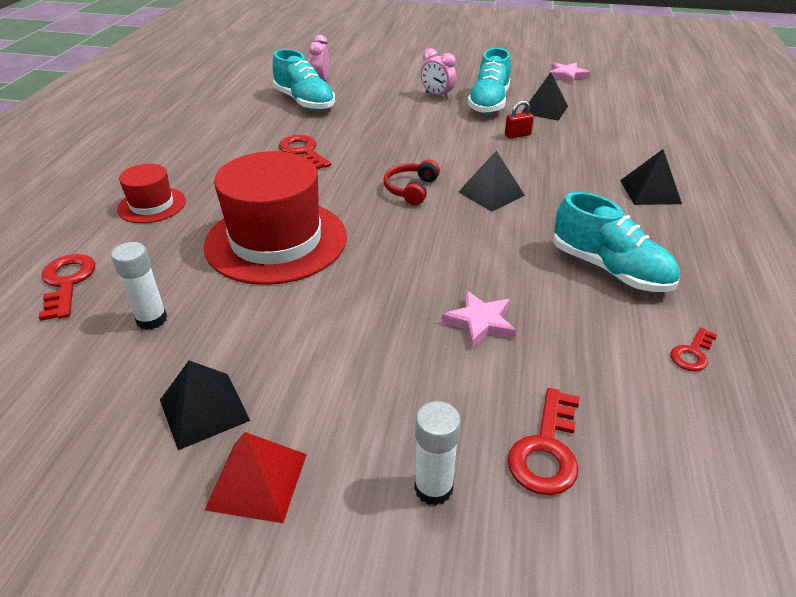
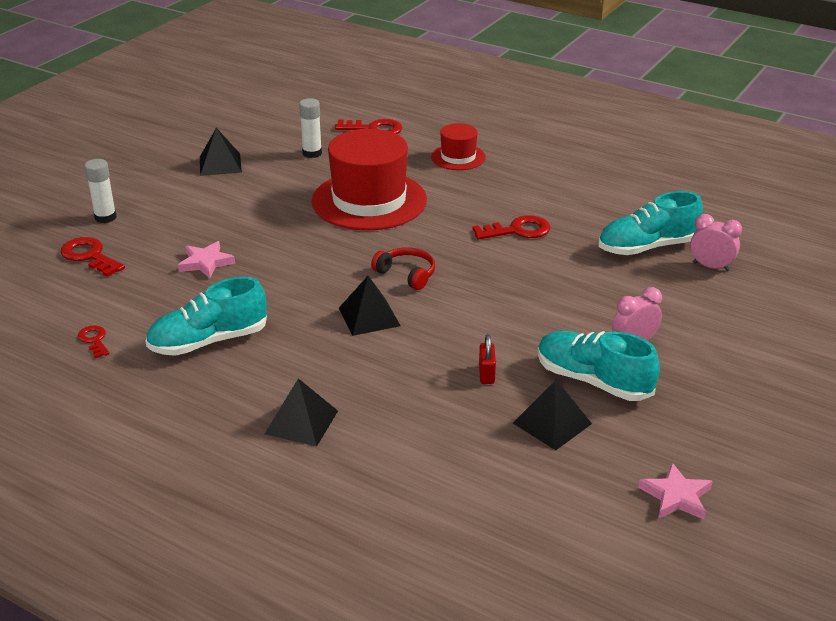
camera: 110 degrees right, 5 degrees down
red pyramid [205,432,307,523] -> none

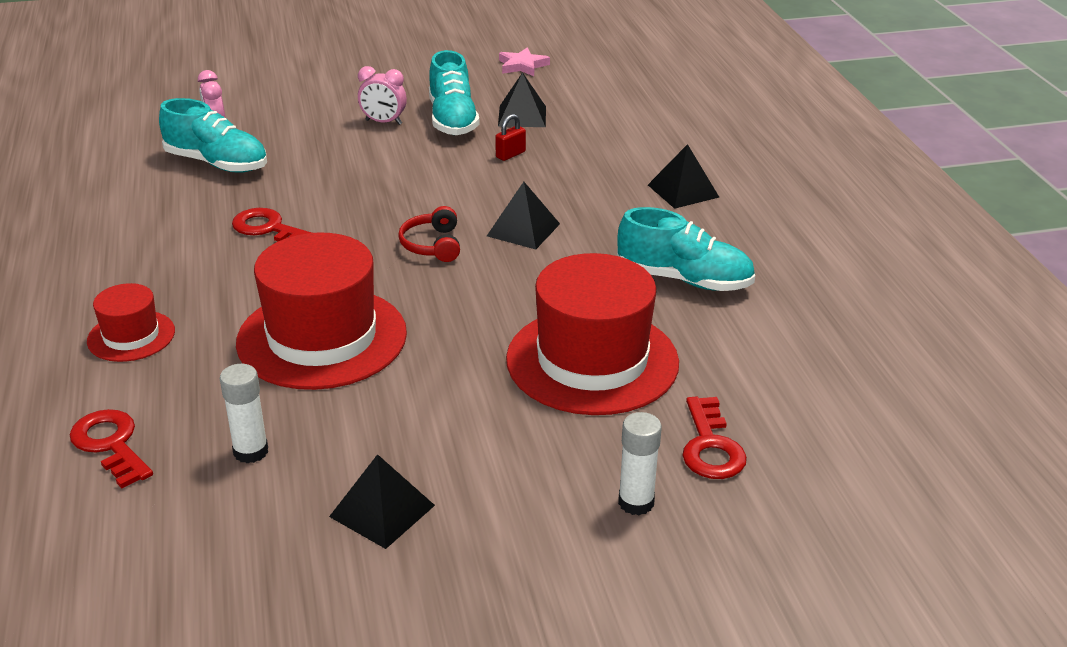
camera: 135 degrees left, 0 degrees up
red key [78,325,109,358] -> none
pink star [178,241,235,278] -> red hat [506,253,679,415]

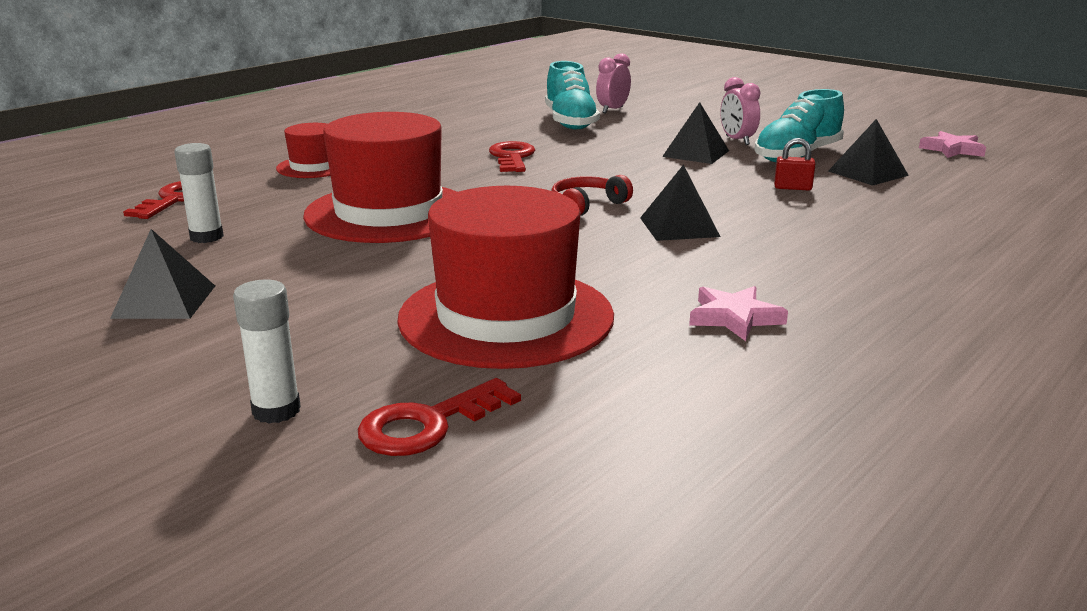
camera: 55 degrees right, 10 degrees down
turquoise shoe [617,207,755,291] -> pink star [689,286,788,341]
black pyramid [648,144,719,209] -> black pyramid moved to [662,102,729,164]

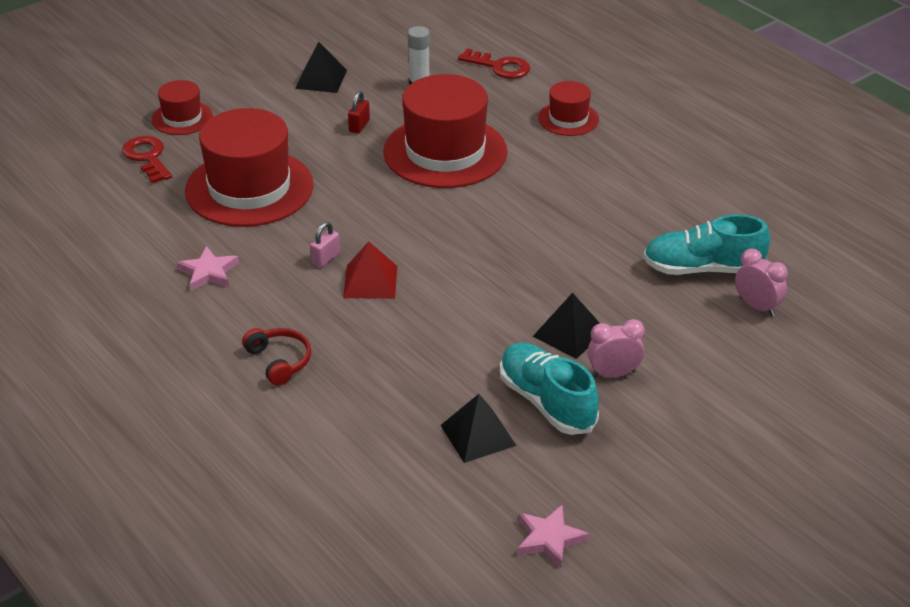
camera: 100 degrees right, 15 degrees up
white glue stick [233,279,301,424] -> red hat [152,80,213,135]
red key [489,141,535,172] -> none
red headphones [551,175,633,216] -> red headphones moved to [242,328,311,386]
black pyramid [640,165,720,241] -> red pyramid [343,241,397,299]
red padlock [774,138,816,190] -> red padlock moved to [348,91,370,134]
none -> pink padlock [310,222,340,268]

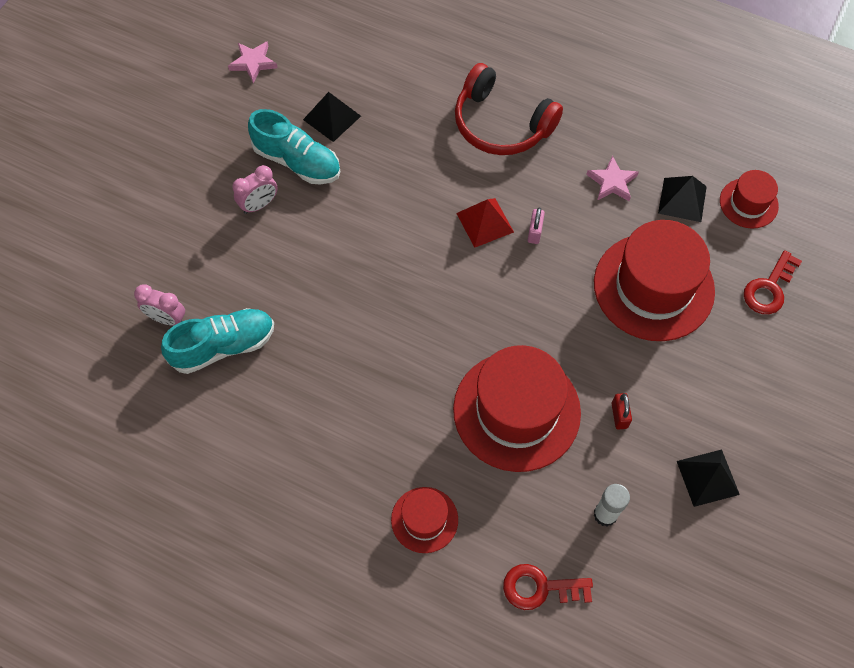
camera: 155 degrees right, 25 degrees up
red key [122,136,172,183] -> red key turned 90 degrees clockwise [744,250,802,314]
red hat [152,80,213,135] -> red hat moved to [720,170,779,229]
red headphones [242,328,311,386] -> red headphones [455,63,563,155], size x1.91
black pyramid [533,293,600,359] -> black pyramid moved to [658,176,707,222]

